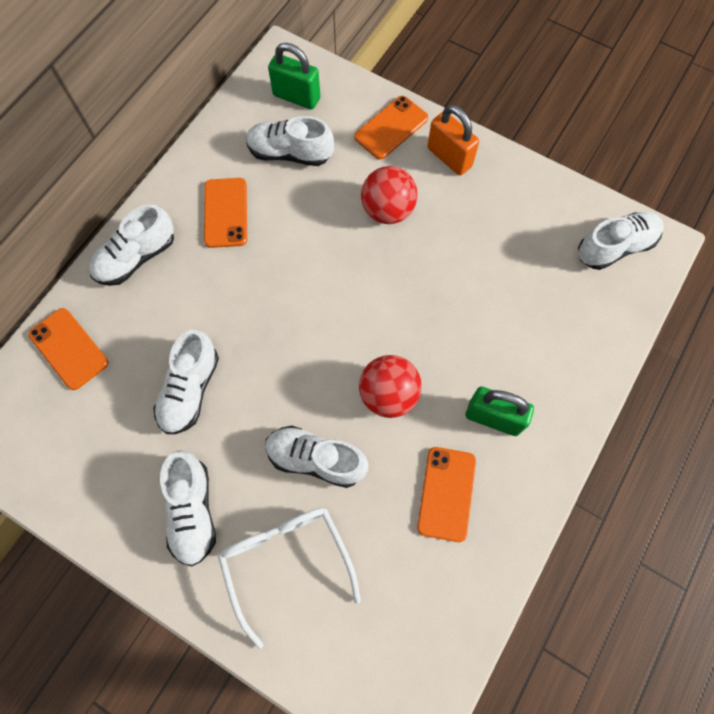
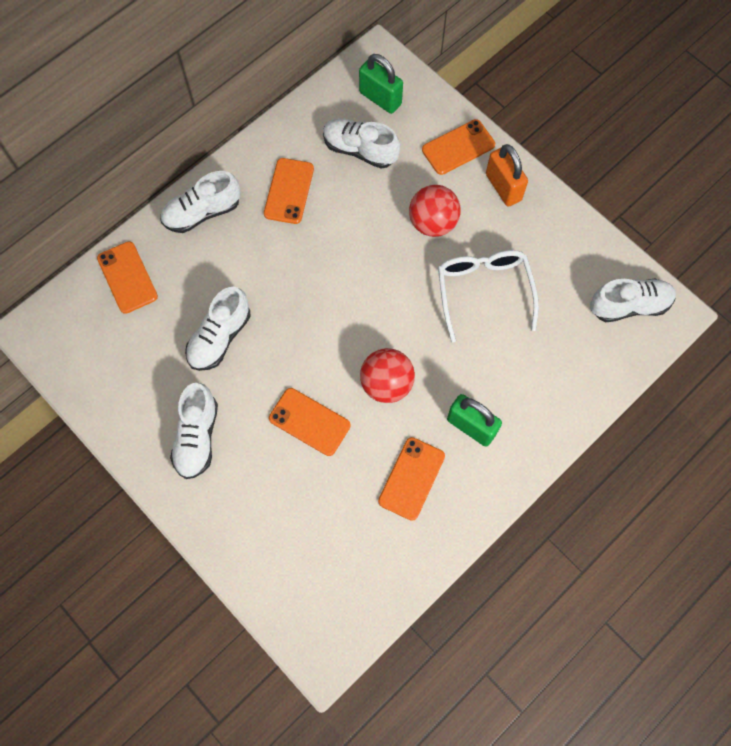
camera: 15 degrees right, 0 degrees up
white glasses [218,508,361,649] -> white glasses moved to [438,250,539,342]
white shoe [265,426,368,488] -> orange phone [269,388,351,456]

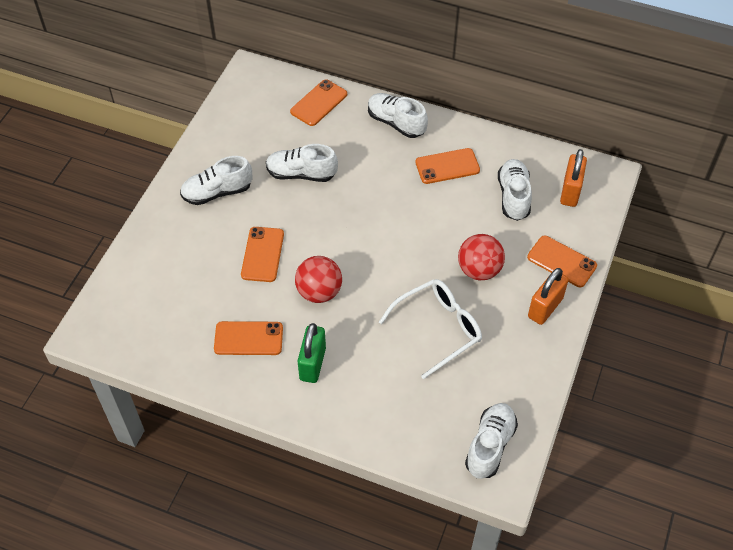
camera: 65 degrees right, 15 degrees down
green padlock [359,54,403,114] -> orange padlock [560,149,587,207]
white shoe [590,279,676,322] -> white shoe turned 120 degrees counterclockwise [465,403,518,479]

